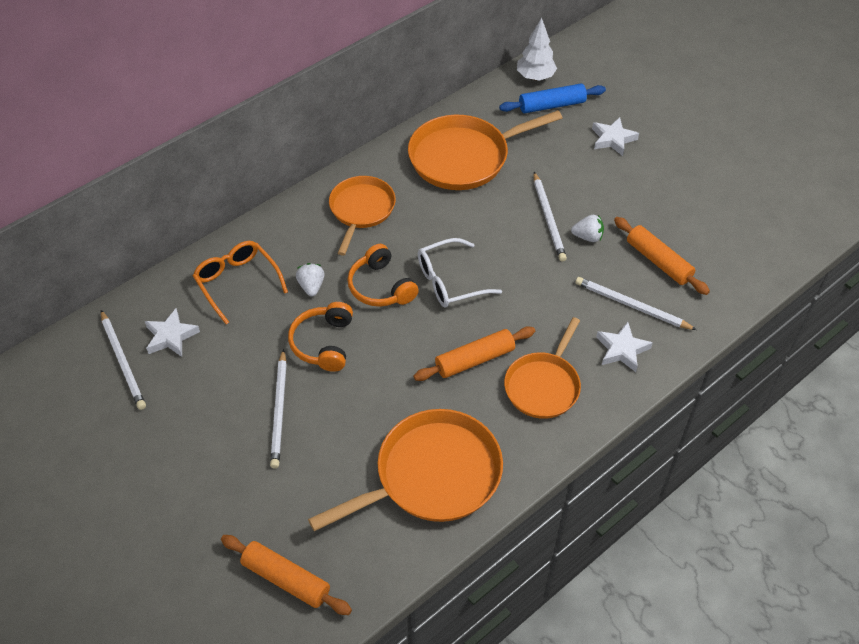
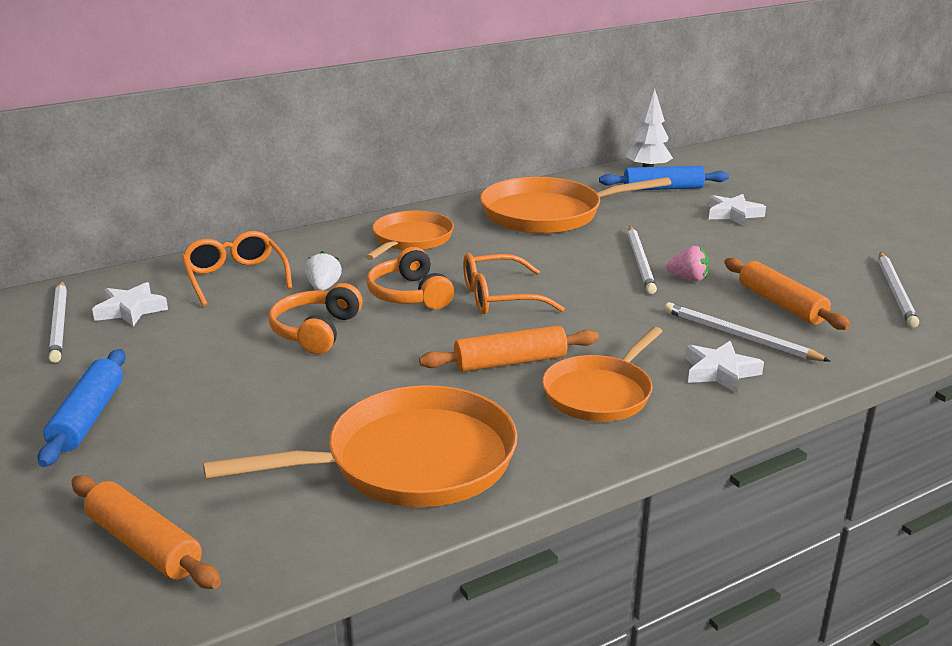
camera: 10 degrees right, 25 degrees down
white pencil [270,349,287,468] -> white pencil moved to [879,252,919,328]
white glasses [418,238,502,308] -> orange glasses [463,253,565,314]
white strawberry [571,215,604,242] -> pink strawberry [667,246,709,282]
none -> blue rolling pin [38,349,126,467]

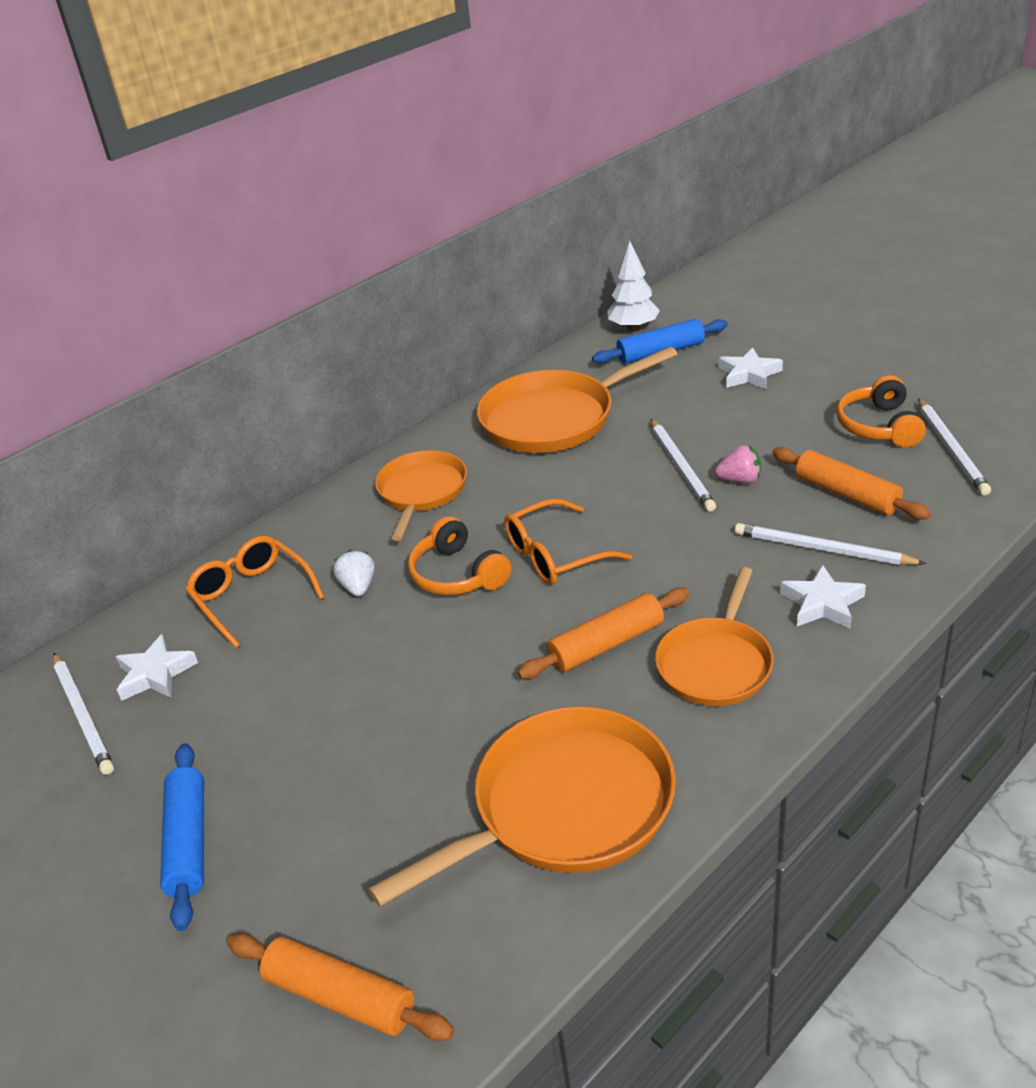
camera: 10 degrees left, 10 degrees up
orange headphones [269,283,363,354] -> orange headphones moved to [836,375,926,447]

